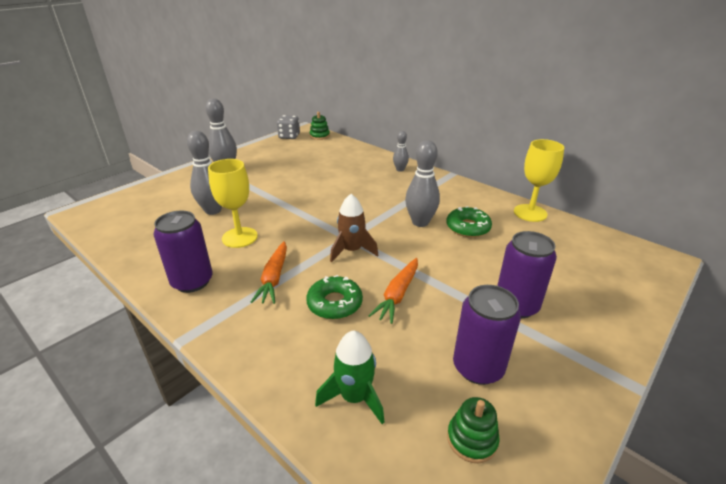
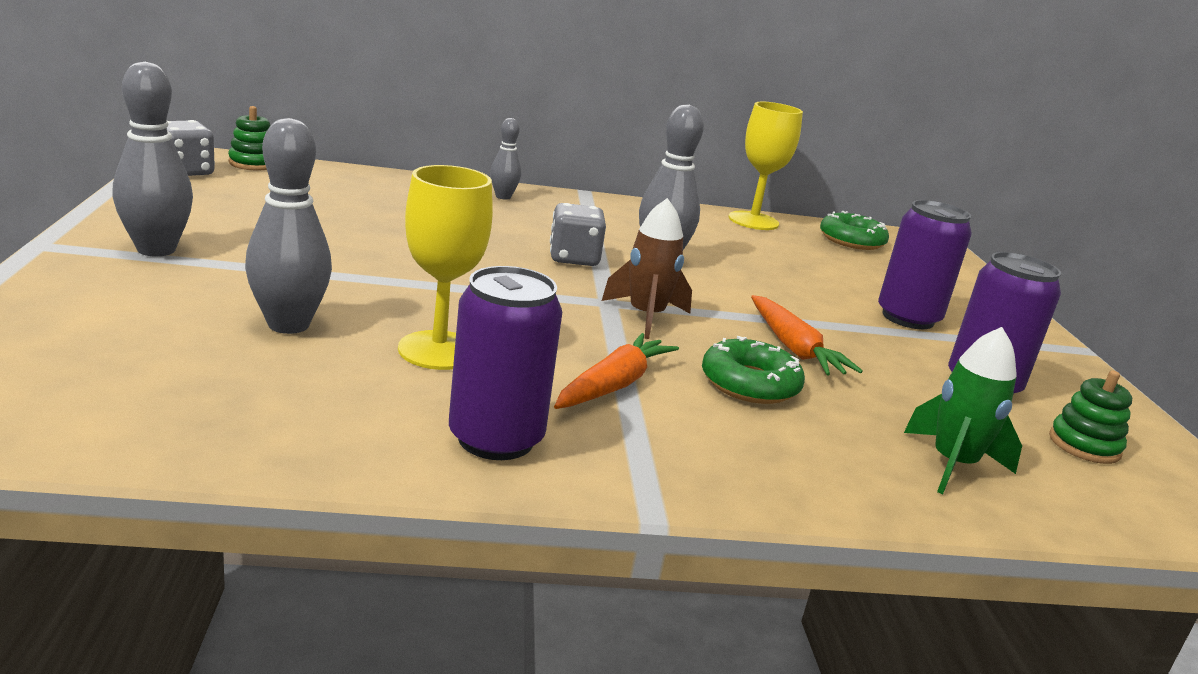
camera: 50 degrees left, 10 degrees down
orange carrot [251,241,287,304] -> orange carrot turned 105 degrees counterclockwise [554,333,679,409]
green donut [446,206,492,237] -> green donut moved to [820,211,889,250]
none -> grey dice [550,203,606,266]

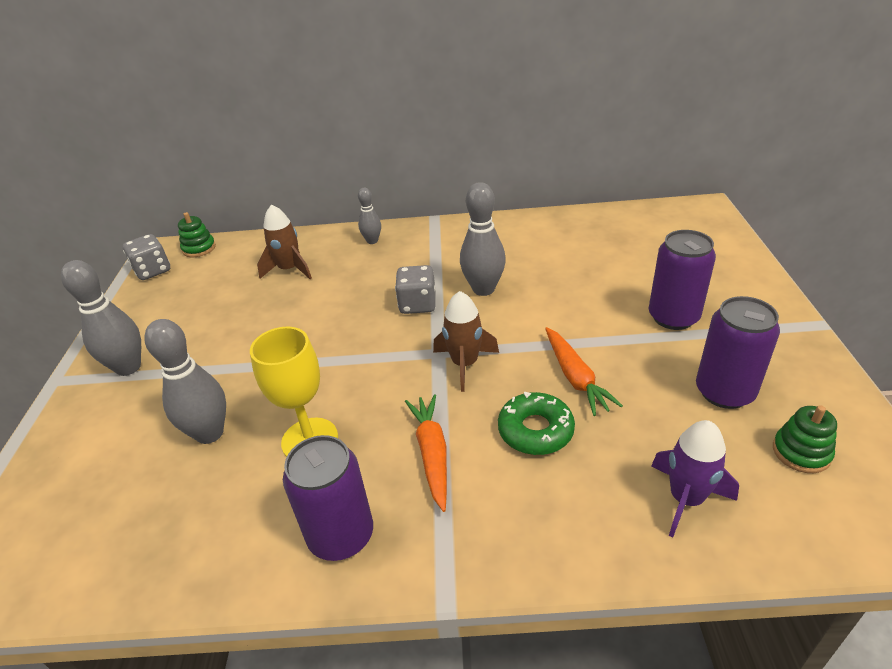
camera: 10 degrees right, 15 degrees up
orange carrot [554,333,679,409] -> orange carrot turned 45 degrees counterclockwise [405,395,447,512]
yellow goblet [729,102,803,230] -> none
green donut [820,211,889,250] -> none
green rocket [904,327,1022,494] -> purple rocket [651,420,739,538]
none -> brown rocket [257,204,312,279]

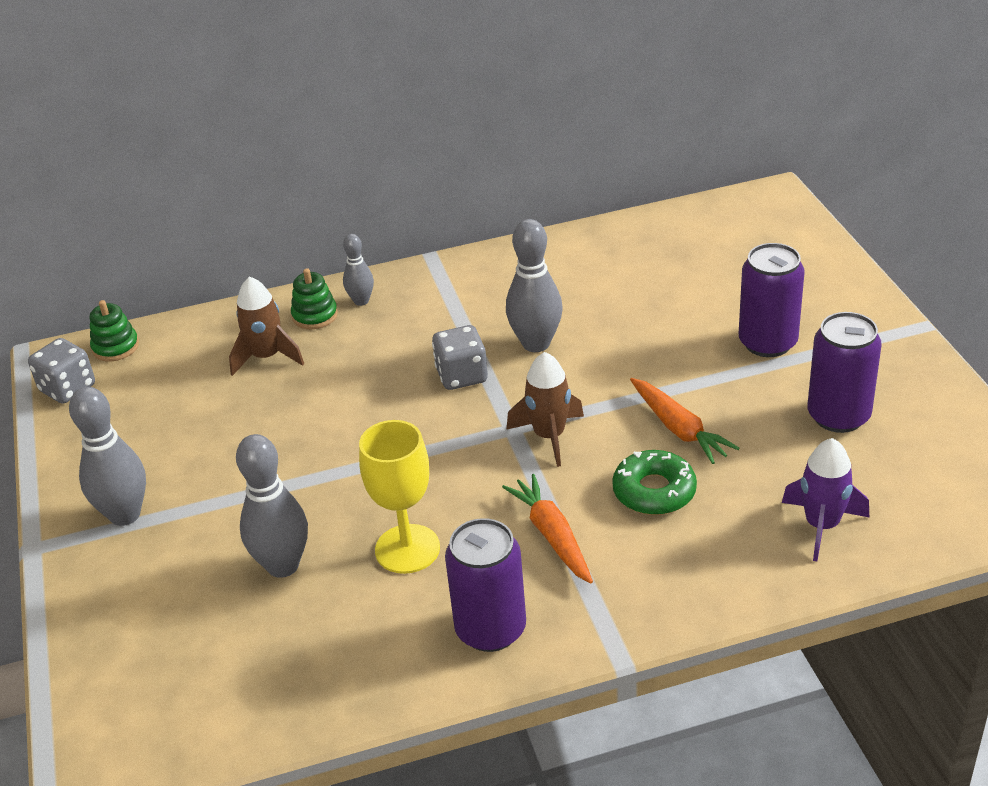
camera: 15 degrees left, 0 degrees up
green stacking toy [773,405,837,473] -> green stacking toy moved to [291,268,338,329]

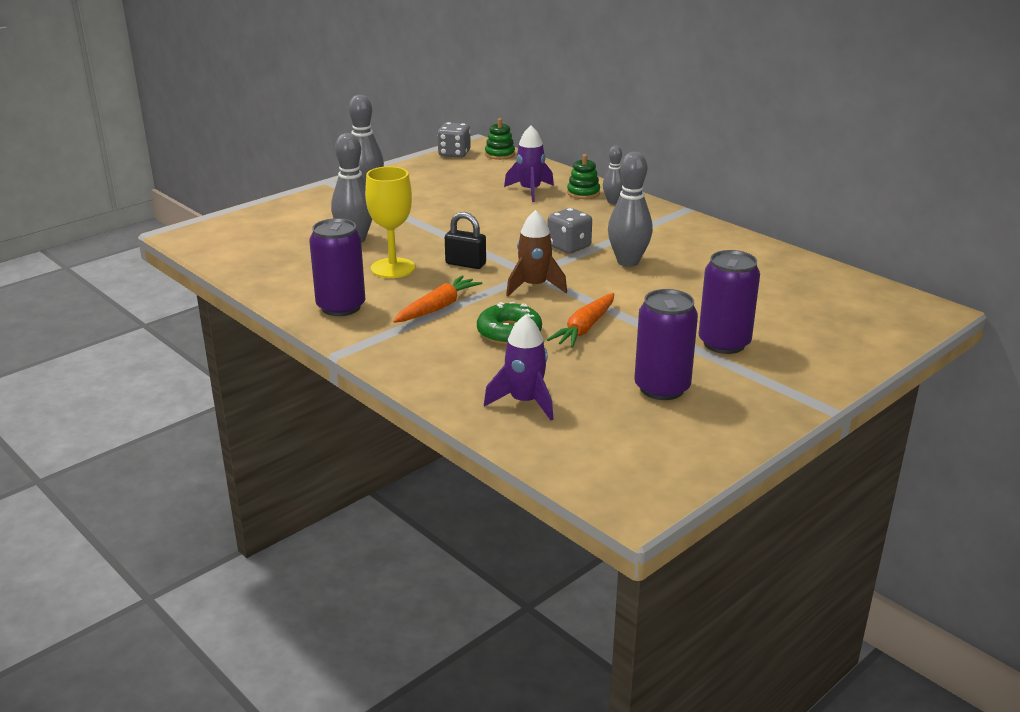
camera: 60 degrees right, 10 degrees down
brown rocket [229,277,304,376] -> purple rocket [504,125,554,202]
none -> black padlock [445,212,486,269]

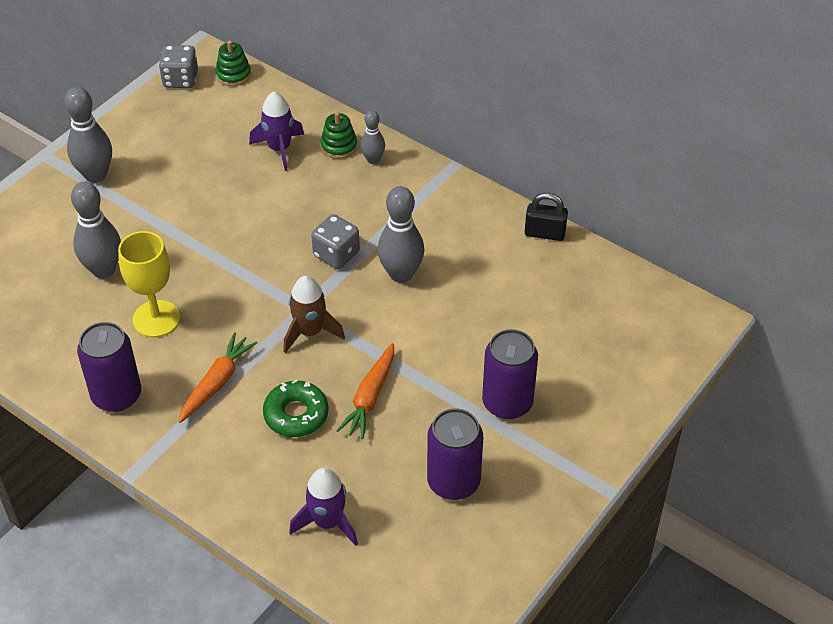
camera: 10 degrees left, 20 degrees up
black padlock [445,212,486,269] -> black padlock moved to [525,193,568,241]

